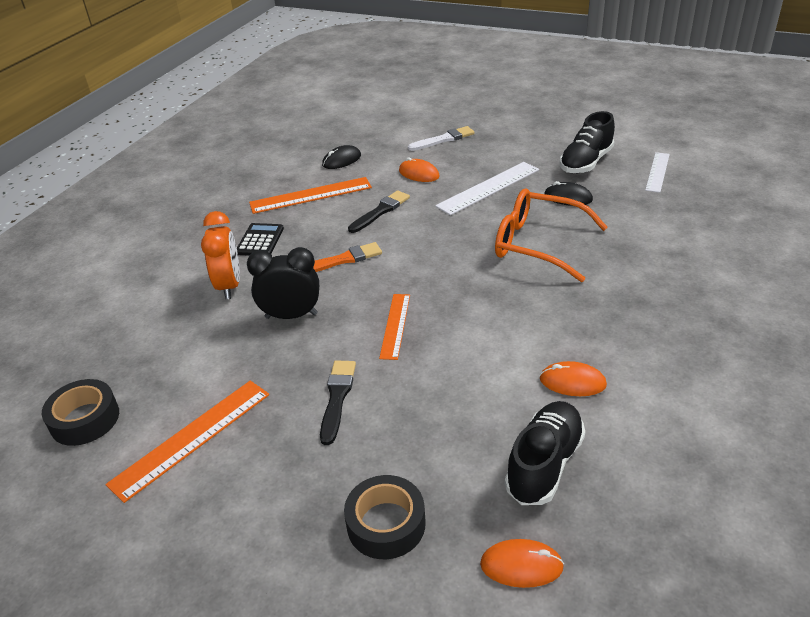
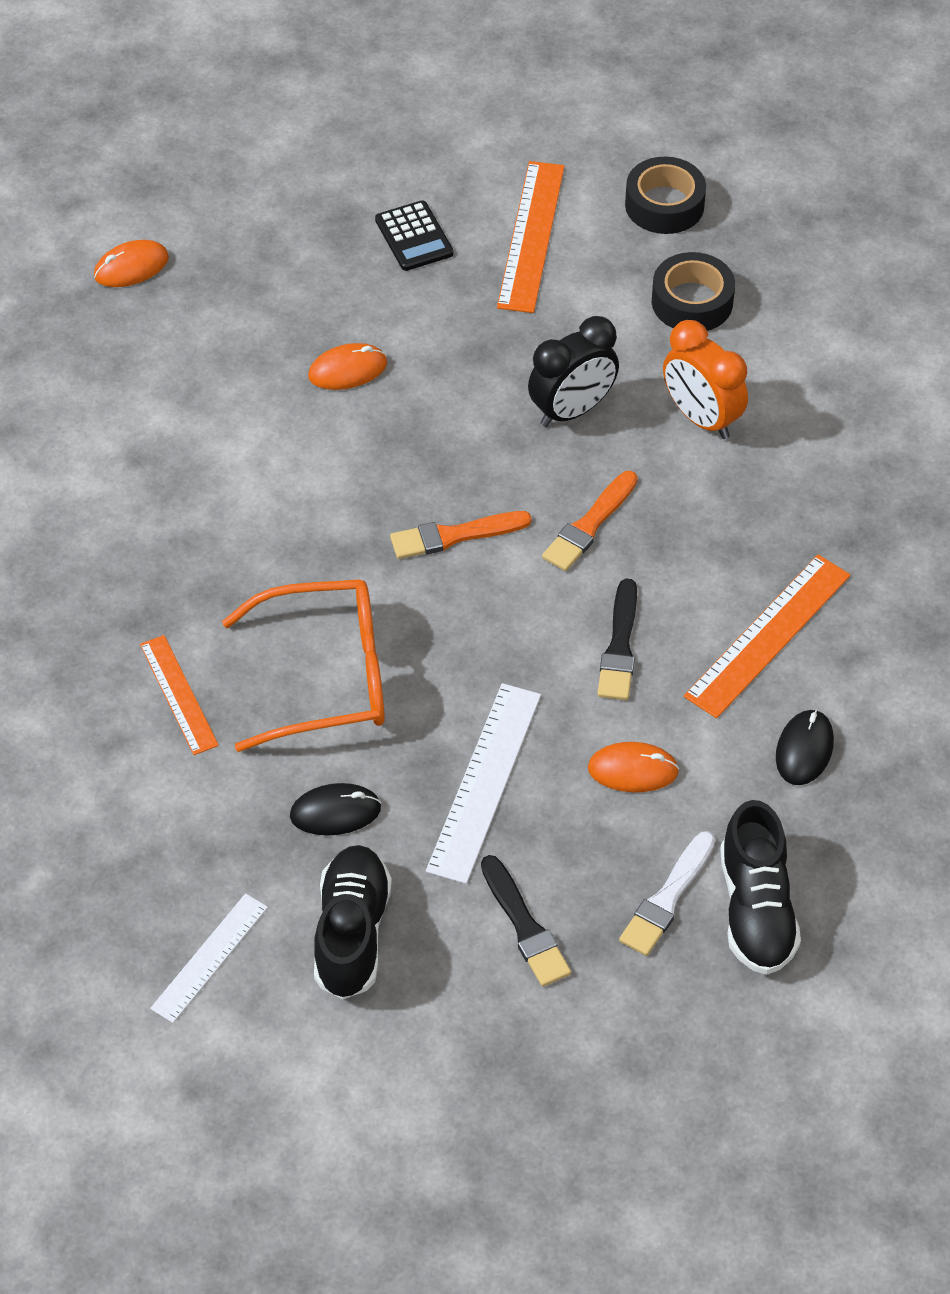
camera: 145 degrees right, 15 degrees up
black calculator [237,223,284,256] -> black calculator moved to [375,200,454,271]
black brush [320,360,356,445] -> black brush moved to [481,855,571,987]
black tape [344,475,426,559] -> black tape moved to [652,252,735,331]
orange ruler [379,294,410,360] -> orange ruler moved to [140,635,219,755]
black shoe [505,401,585,505] -> black shoe moved to [720,800,801,975]
orange mouse [540,361,607,396] -> orange mouse moved to [308,343,387,390]
white ruler [645,152,670,193] -> white ruler turned 45 degrees clockwise [150,893,268,1023]
none -> orange brush [390,511,532,559]

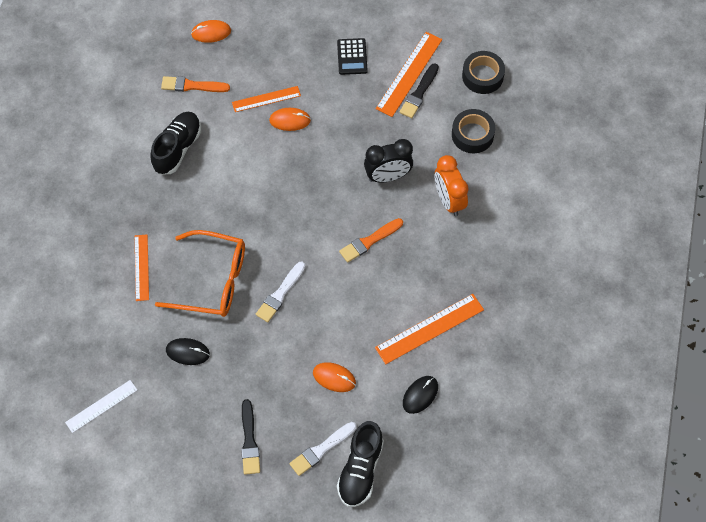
camera: 20 degrees right, 10 degrees up
black shoe [314,845,392,999] -> black shoe moved to [150,112,201,175]
orange brush [390,511,532,559] -> orange brush moved to [161,76,230,92]
white ruler [426,683,541,884] -> none
black brush [597,579,637,700] -> black brush moved to [400,63,439,118]
none -> orange ruler [232,86,301,112]
none -> white brush [256,262,306,322]

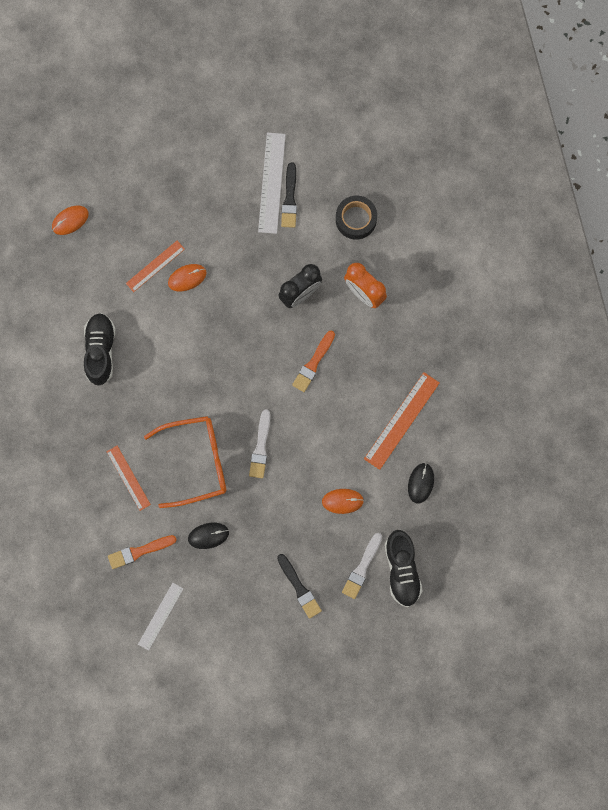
camera: 25 degrees left, 15 degrees up
orange brush [161,76,230,92] -> orange brush moved to [108,535,177,569]
black calculator [337,38,368,75] -> none
orange ruler [376,32,442,117] -> white ruler [258,133,286,234]
black tape [462,51,505,94] -> none

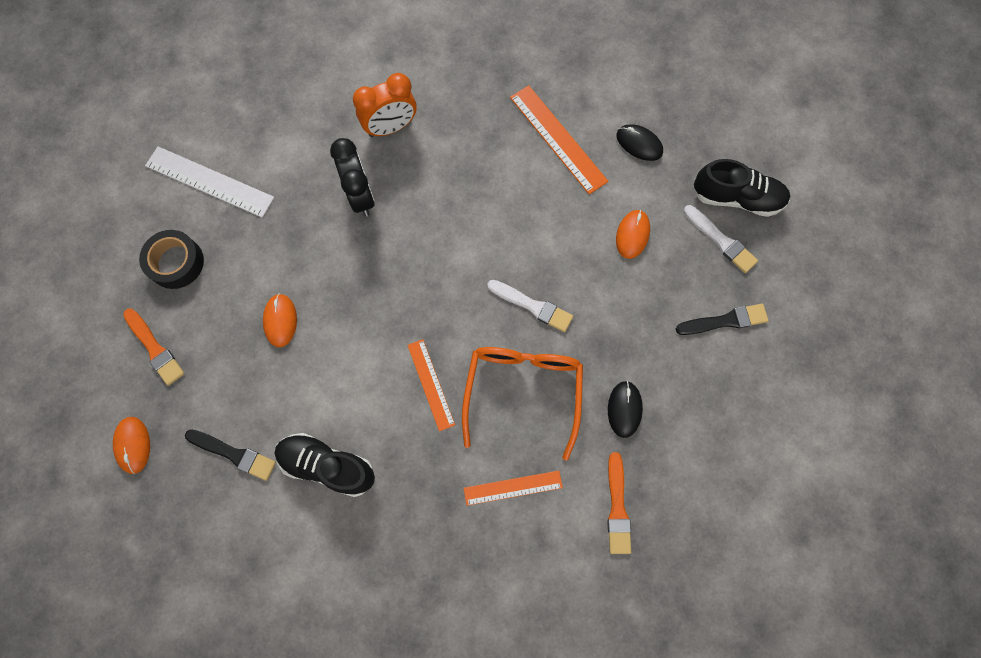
camera: 70 degrees left, 5 degrees down
orange ruler [126,241,185,292] -> orange ruler moved to [408,339,455,431]
white ruler [138,583,183,651] -> none
black brush [281,162,297,228] -> black brush moved to [185,429,276,481]
orange brush [292,330,335,392] -> orange brush moved to [123,309,185,385]
black tape [336,196,377,240] -> black tape moved to [139,230,204,289]

